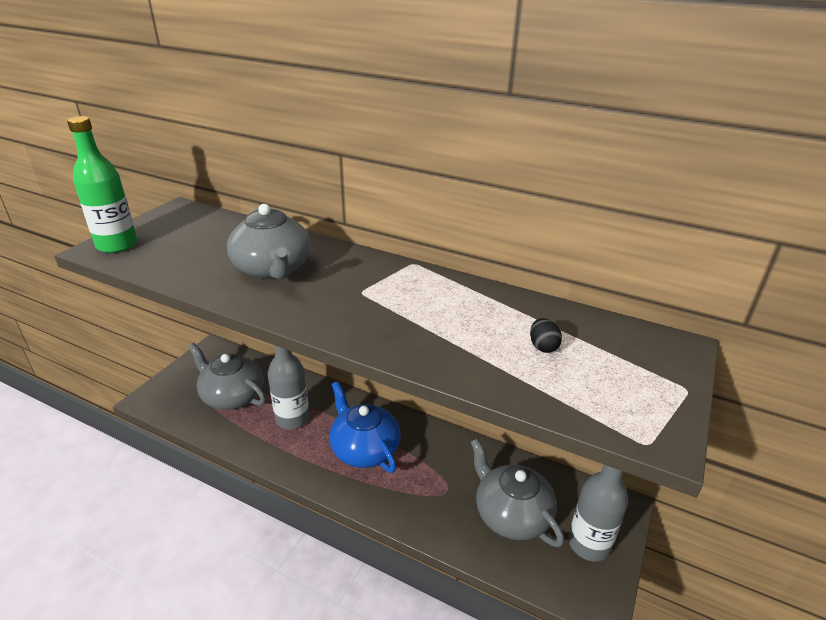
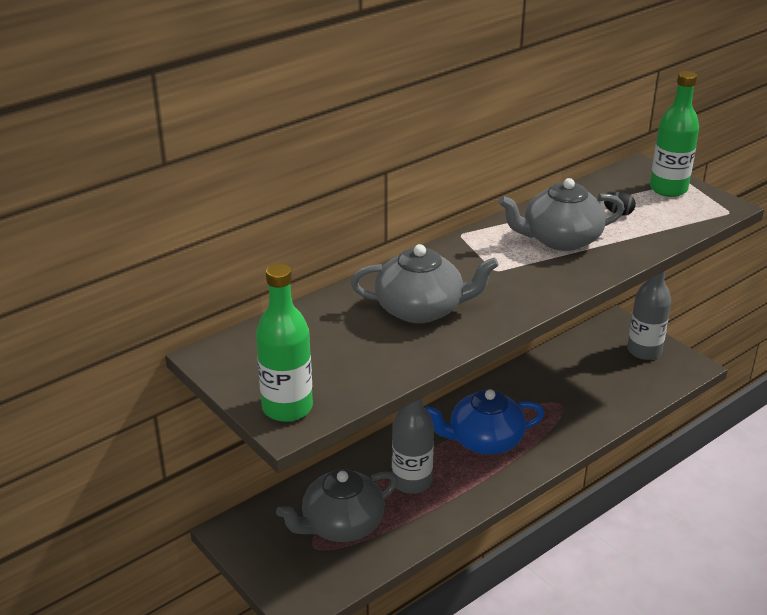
camera: 65 degrees left, 0 degrees up
grey teapot [471,438,564,547] -> grey teapot moved to [498,178,624,251]
none -> green bottle [650,71,699,197]

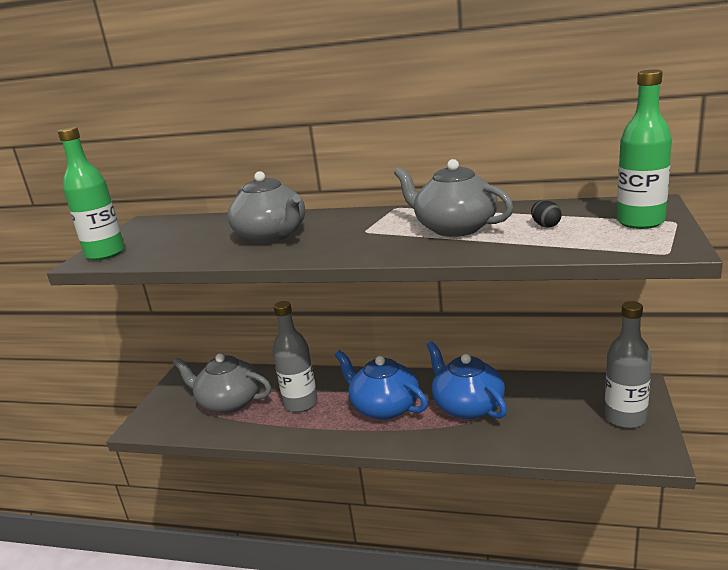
camera: 55 degrees right, 10 degrees down
none -> blue teapot [427,341,507,419]

